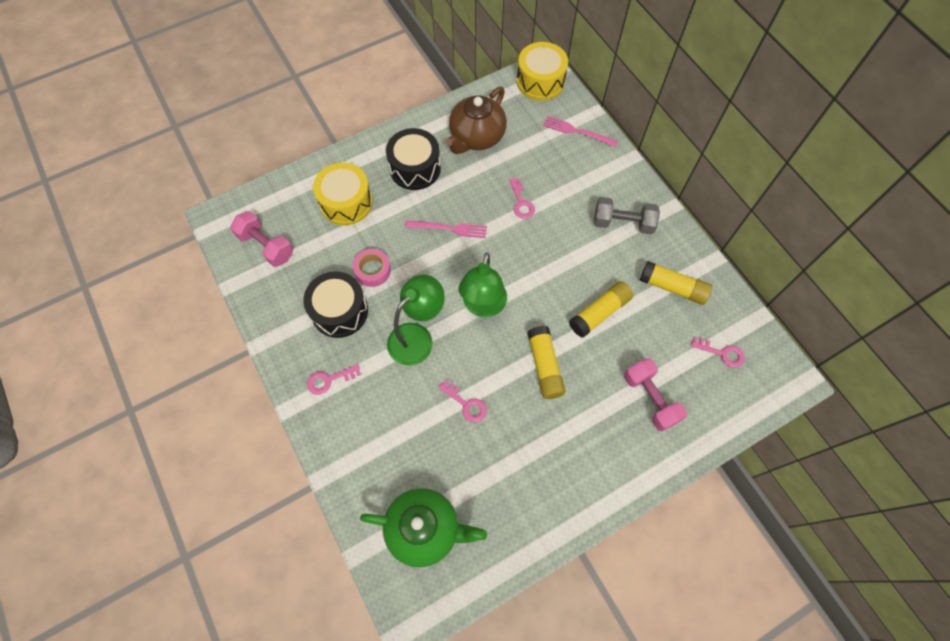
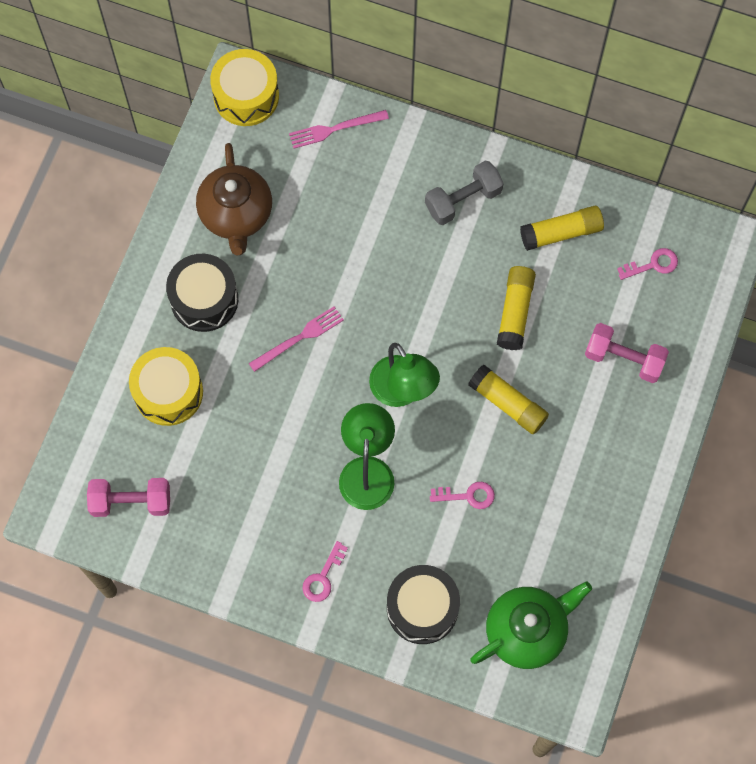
camera: 40 degrees left, 5 degrees up
black drum [303,271,368,338] -> black drum moved to [387,565,460,644]
pink tape [353,249,391,287] -> none
pink key [510,178,535,219] -> none

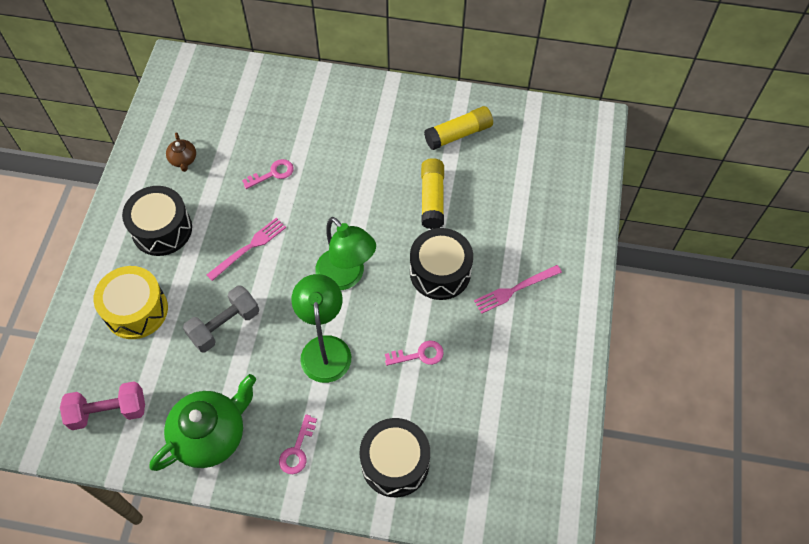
camera: 10 degrees left, 10 degrees down
brown teapot [196,143,272,256] -> brown teapot [166,132,196,172], size x0.46
yellow drum [210,49,279,126] -> none
pink fork [289,110,389,149] -> pink fork moved to [474,265,562,314]
grey dumbbell [425,161,504,225] -> grey dumbbell moved to [183,285,259,352]
yellow glue stick [468,364,549,434] -> black drum [410,228,473,300]
green teapot [471,581,592,669] -> green teapot moved to [150,374,256,471]
pink dumbbell [585,323,669,383] -> none
pink key [617,248,678,280] -> pink key moved to [242,159,294,189]

